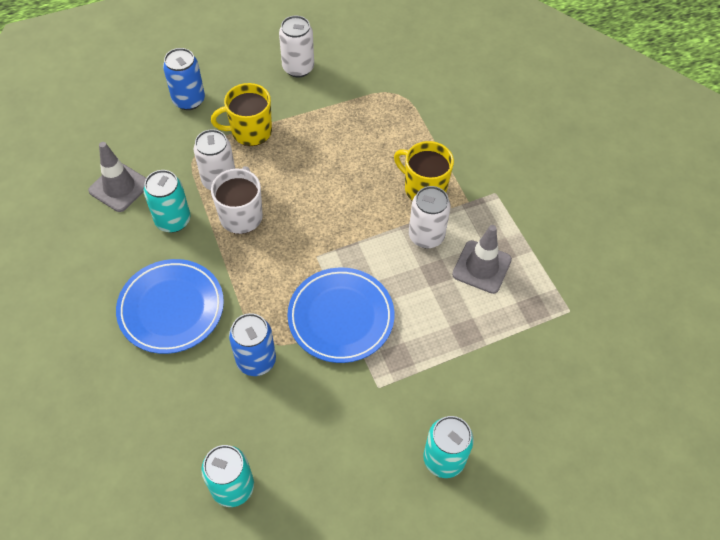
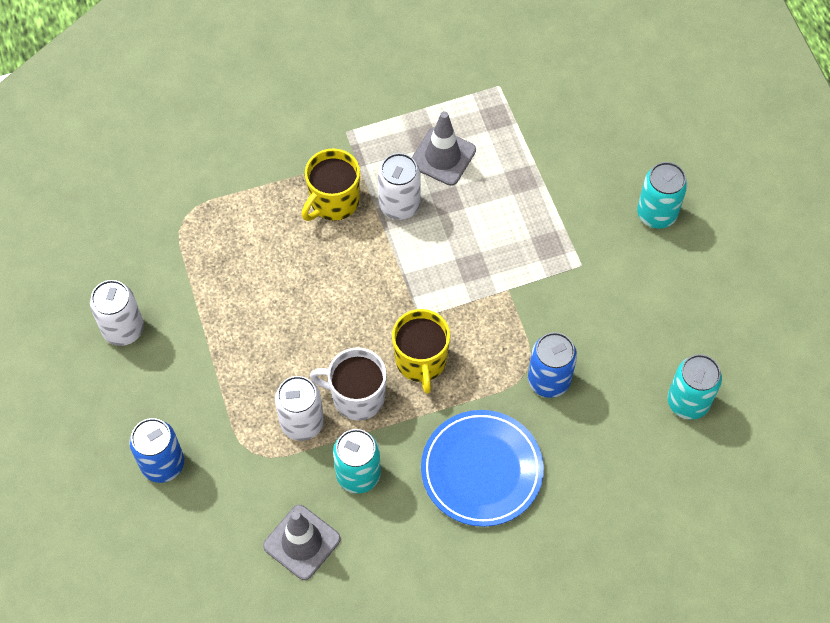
camera: 85 degrees left, 5 degrees up
yellow mug [211,83,272,146] -> yellow mug moved to [392,309,450,394]
blue plate [287,267,394,363] -> none

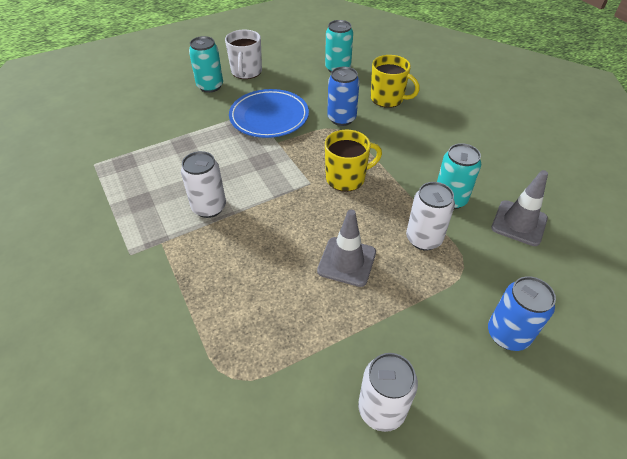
camera: 100 degrees left, 15 degrees down
yellow mug [302,148,360,221] -> yellow mug moved to [371,55,420,108]
white mug [310,347,387,421] -> white mug moved to [225,29,262,79]
grey traffic cone [412,111,476,186] -> grey traffic cone moved to [317,209,376,287]
blue plate [421,410,544,527] -> blue plate moved to [229,89,309,138]

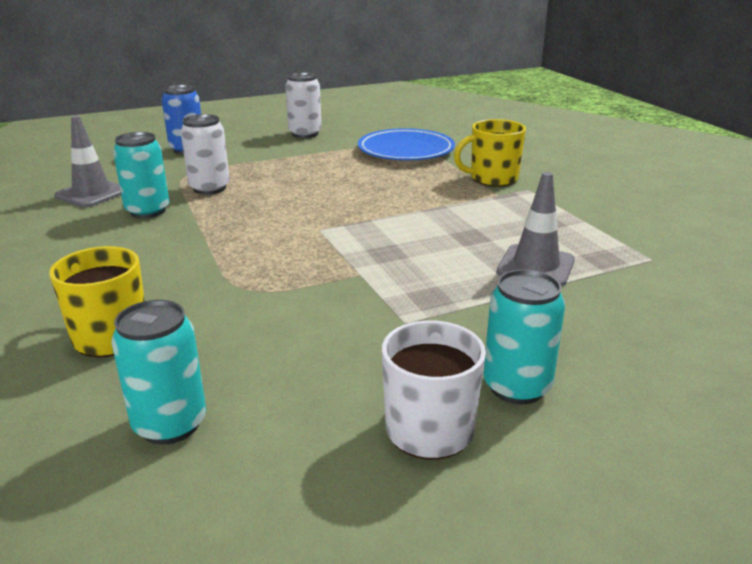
camera: 175 degrees left, 20 degrees down
white can [181,151,226,218] -> none
blue plate [229,89,309,138] -> blue plate moved to [358,128,455,160]
grey traffic cone [317,209,376,287] -> grey traffic cone moved to [497,172,575,286]
yellow mug [325,130,382,192] -> yellow mug moved to [454,119,526,187]
blue can [327,67,360,126] -> none

